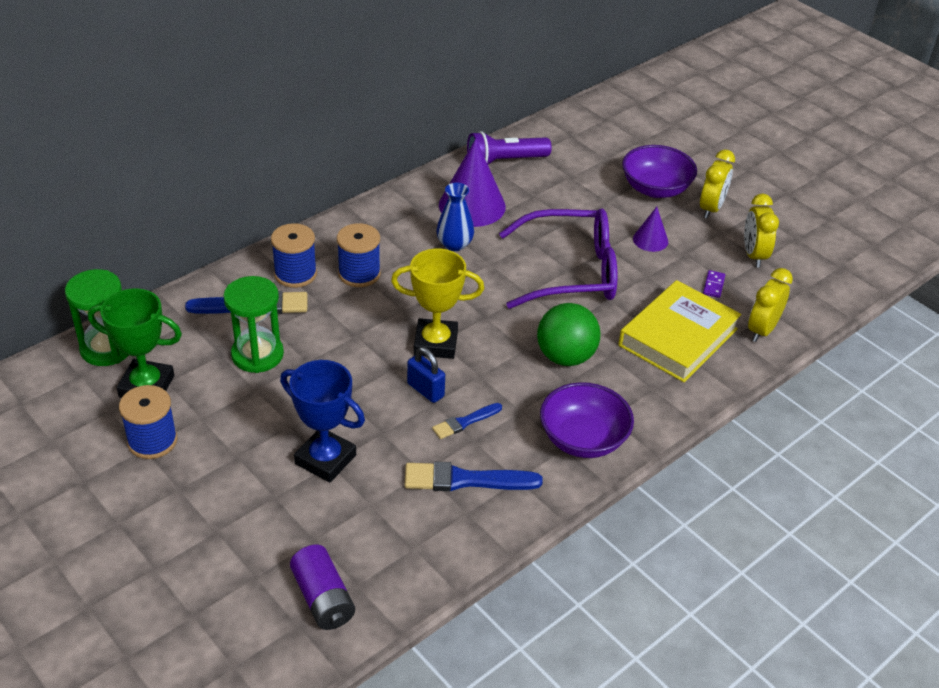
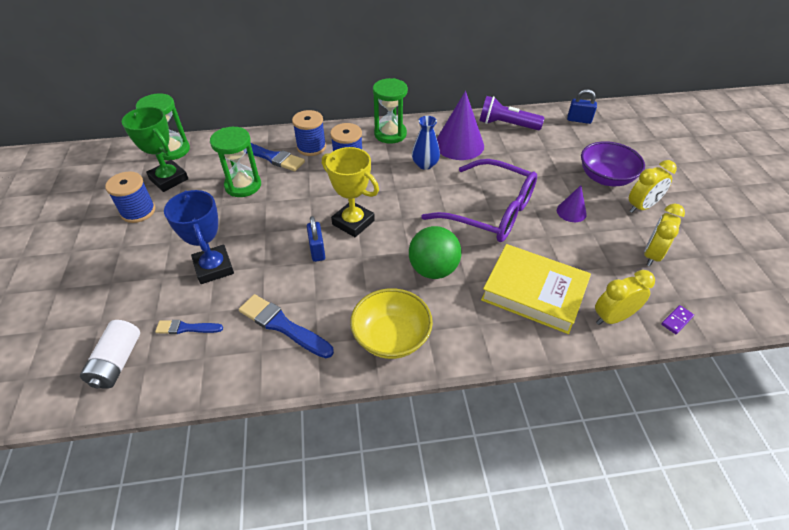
camera: 35 degrees right, 5 degrees up
purple battery [290,545,355,630] -> white battery [80,320,140,389]
blue brush [432,403,502,439] -> blue brush moved to [155,320,223,334]
purple bowl [540,382,634,458] -> yellow bowl [350,288,433,359]
yellow book [618,280,741,382] -> yellow book turned 45 degrees clockwise [481,244,591,334]
purple domino [703,270,725,298] -> purple domino moved to [661,305,694,334]
none -> green hourglass [373,78,408,144]
none -> blue padlock [567,89,597,124]

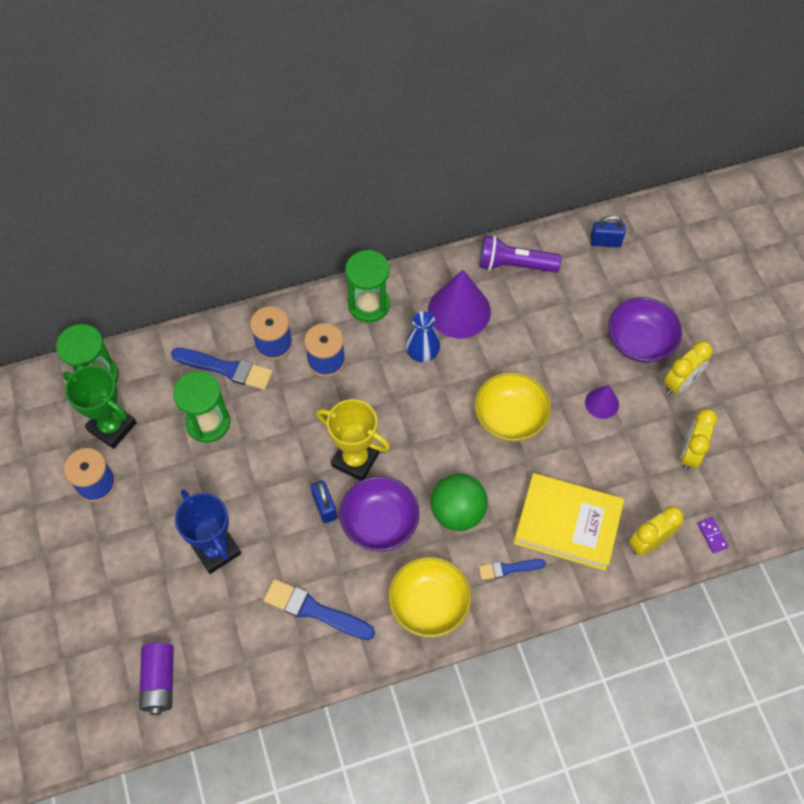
camera: 10 degrees left, 15 degrees up
white battery [80,320,140,389] -> purple battery [139,643,174,715]
blue brush [155,320,223,334] -> blue brush moved to [479,559,546,580]
purple glasses [421,159,537,242] -> yellow bowl [475,372,551,441]
purple domino [661,305,694,334] -> purple domino turned 60 degrees counterclockwise [698,517,729,553]
none -> purple bowl [339,476,419,552]

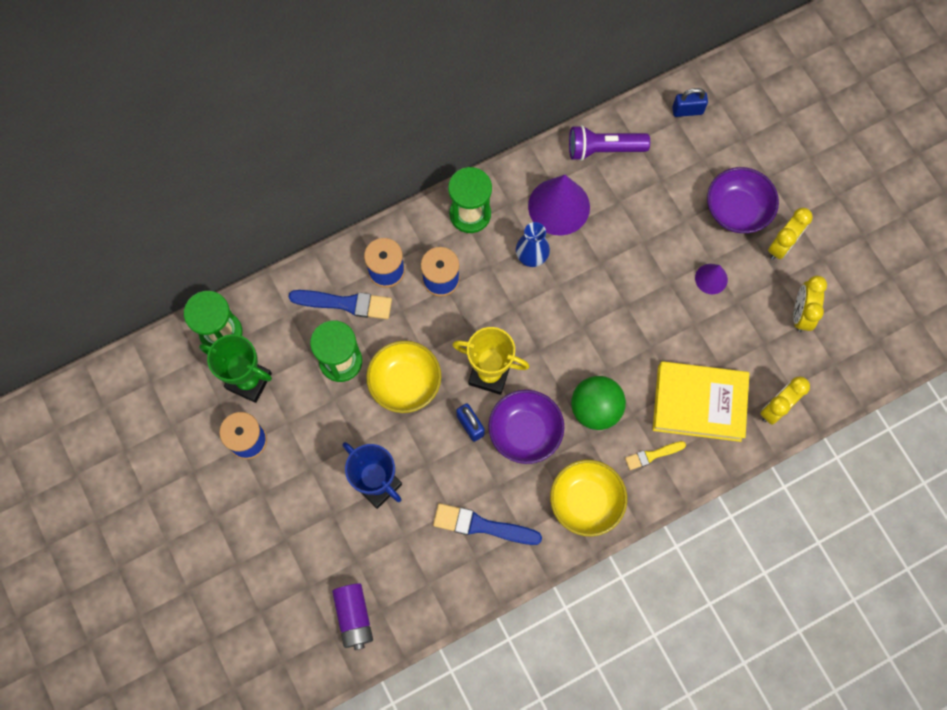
camera: 10 degrees left, 10 degrees up
yellow bowl [475,372,551,441] -> yellow bowl moved to [366,341,441,413]
blue brush [479,559,546,580] -> yellow brush [625,441,686,470]
purple domino [698,517,729,553] -> none

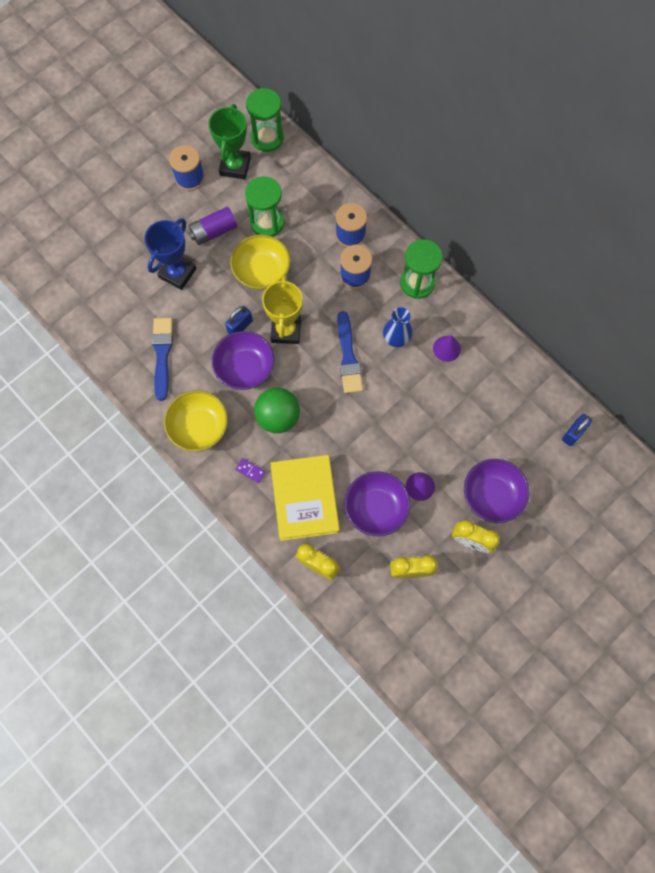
camera: 75 degrees right, 0 degrees up
blue brush [289,290,392,319] -> blue brush moved to [337,311,363,393]
purple battery [332,583,373,650] -> purple battery moved to [189,207,237,245]
purple cone [528,175,590,235] -> purple cone [433,335,461,362], size x0.52
purple flashlight [569,125,650,161] -> none
yellow brush [625,441,686,470] -> purple domino [236,458,266,483]
blue padlock [672,88,708,117] -> blue padlock turned 60 degrees clockwise [562,414,592,446]
none -> purple bowl [344,471,410,536]

